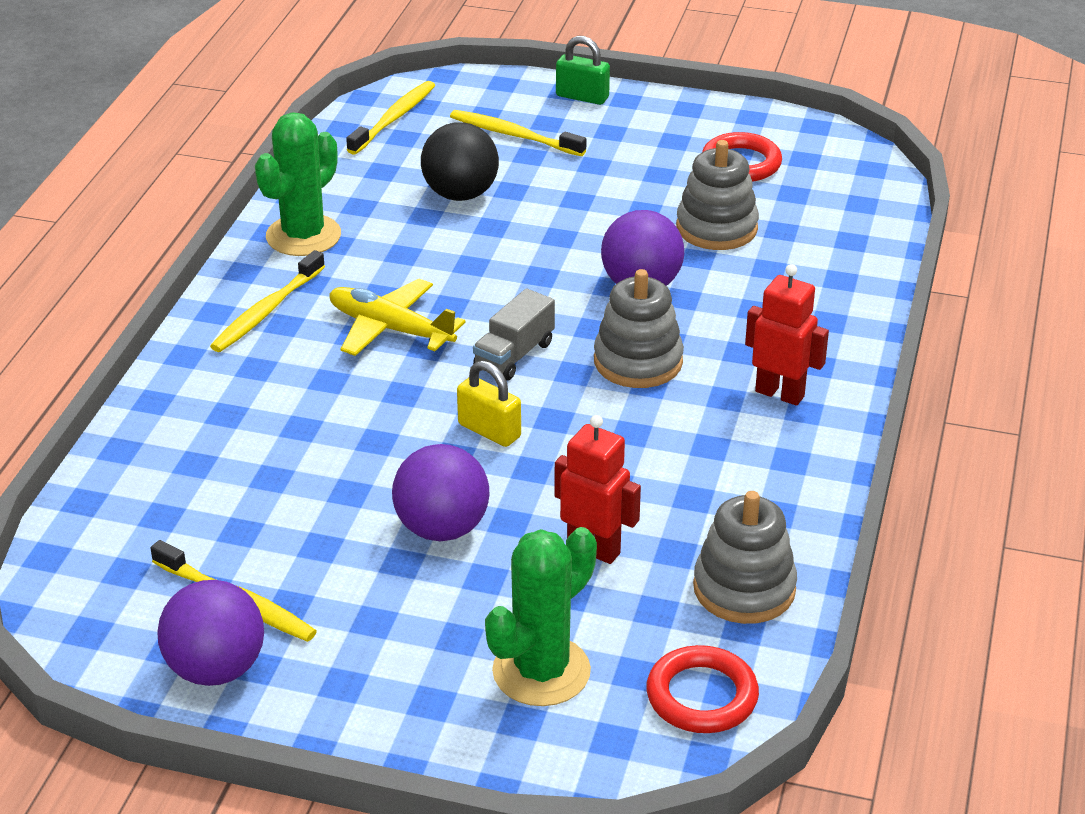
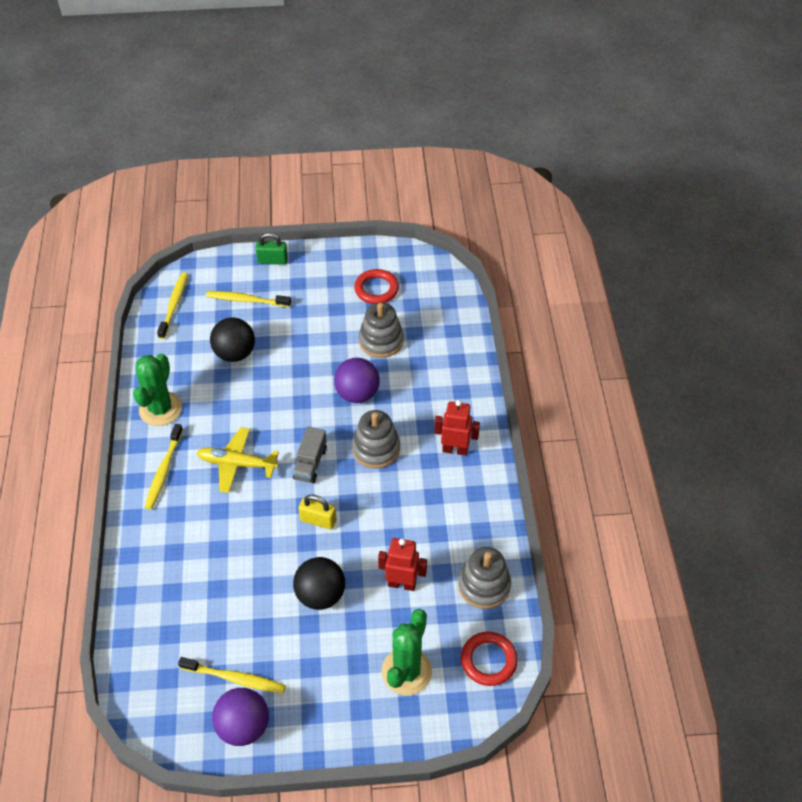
camera: 20 degrees left, 15 degrees up
purple ball [392,444,489,541] -> black ball [293,557,345,610]

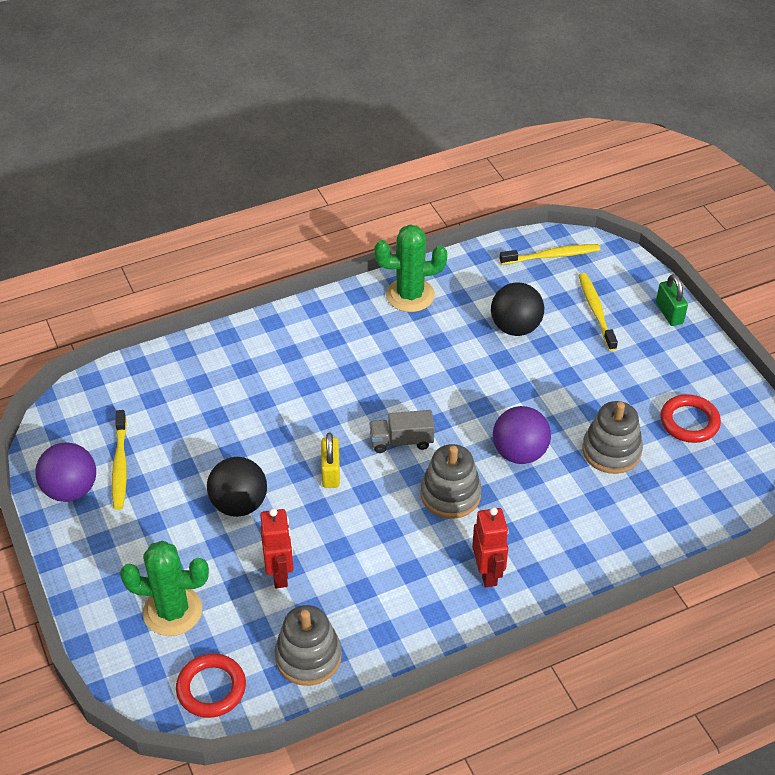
camera: 70 degrees right, 5 degrees down
yellow toothbrush [145,424,183,509] -> none
yellow plane [197,427,279,493] -> none

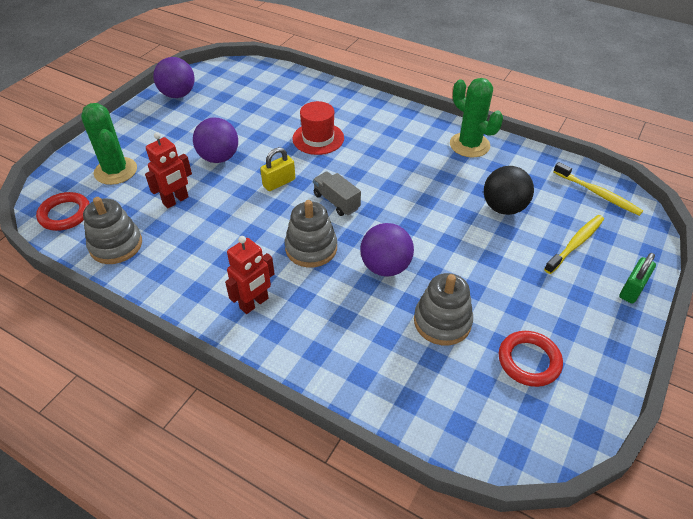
camera: 55 degrees right, 0 degrees up
yellow toothbrush [112,410,127,510] -> none
black ball [207,457,267,517] -> purple ball [193,117,238,163]
none -> red hat [292,101,344,155]

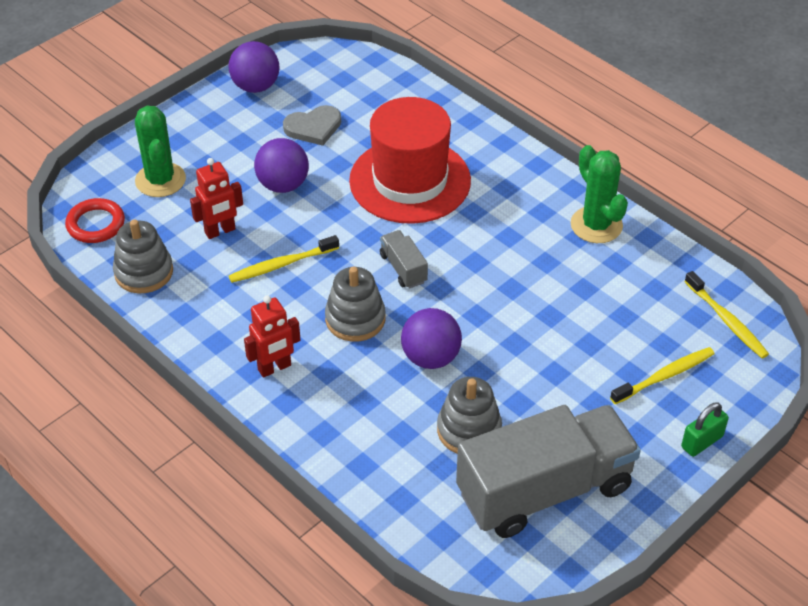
camera: 15 degrees right, 0 degrees up
yellow padlock [260,147,295,191] -> none
red hat [292,101,344,155] -> red hat [349,97,471,224], size x1.85
black ball [484,166,534,215] -> none
red ring [499,331,563,387] -> grey truck [456,405,641,538]
none -> yellow toothbrush [229,235,339,283]
none -> grey heart [283,105,341,146]

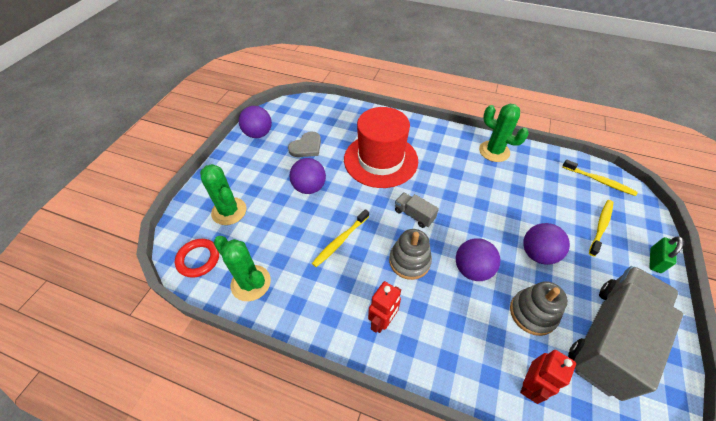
camera: 25 degrees left, 5 degrees up
grey stacking toy [113,220,173,293] -> green cactus [214,236,271,301]
red robot [190,158,243,239] -> red robot moved to [520,350,576,404]
none -> purple ball [523,223,570,265]

